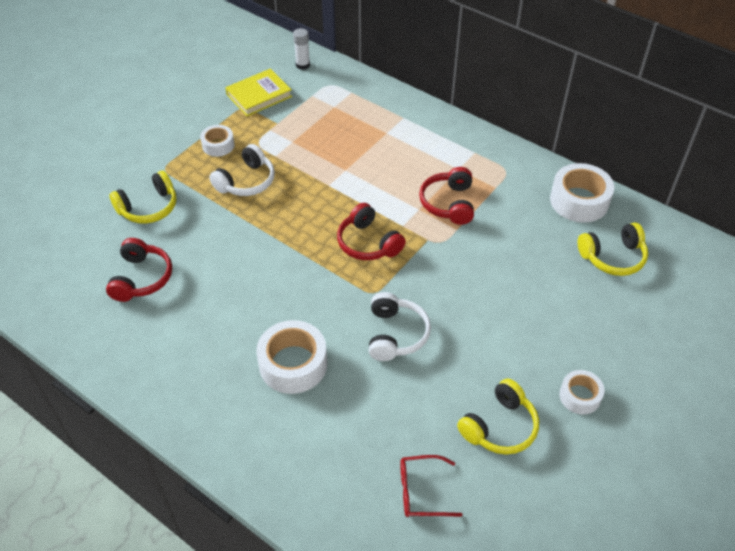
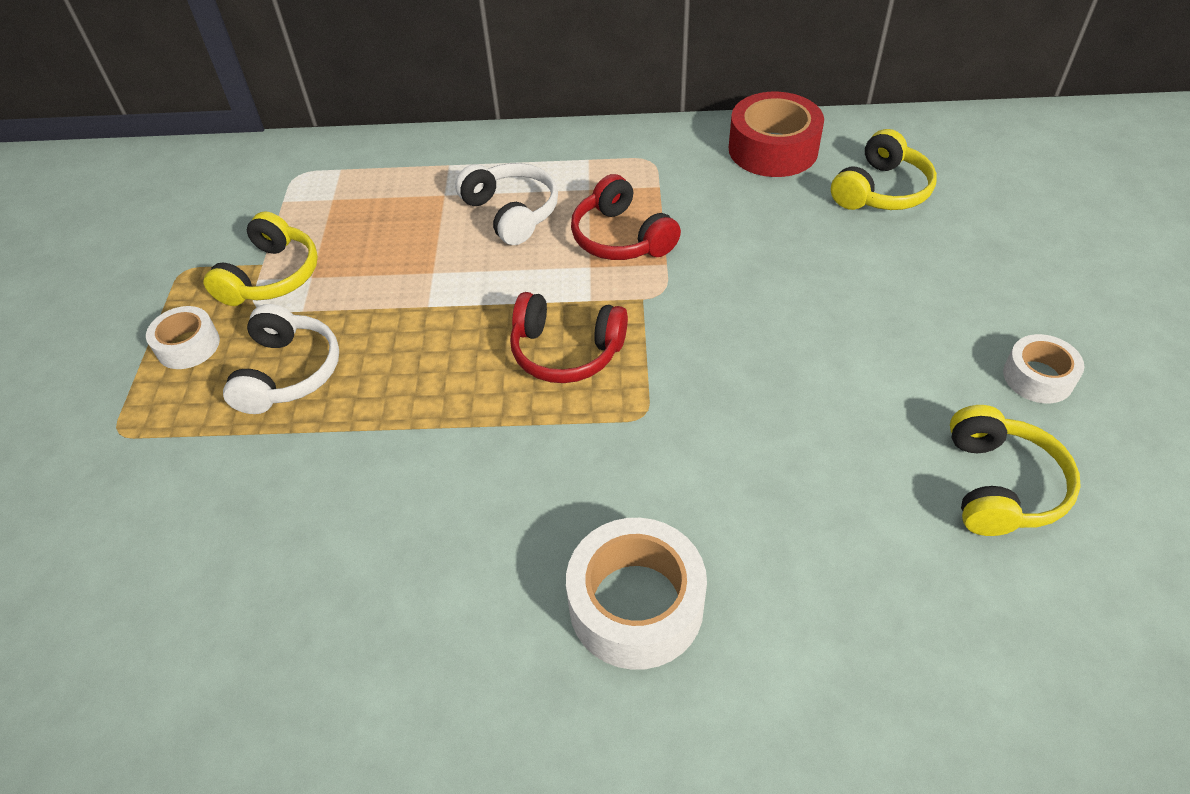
camera: 35 degrees left, 0 degrees up
red headphones [106,238,172,302] -> none
yellow headphones [109,171,177,224] -> yellow headphones moved to [204,211,318,306]
yellow book [225,69,292,116] -> none
white glue stick [293,28,310,70] -> none
white headphones [369,292,431,361] -> white headphones moved to [455,163,558,245]
red glasses [400,455,462,517] -> none
white tape [550,163,614,223] -> red tape [729,92,824,177]

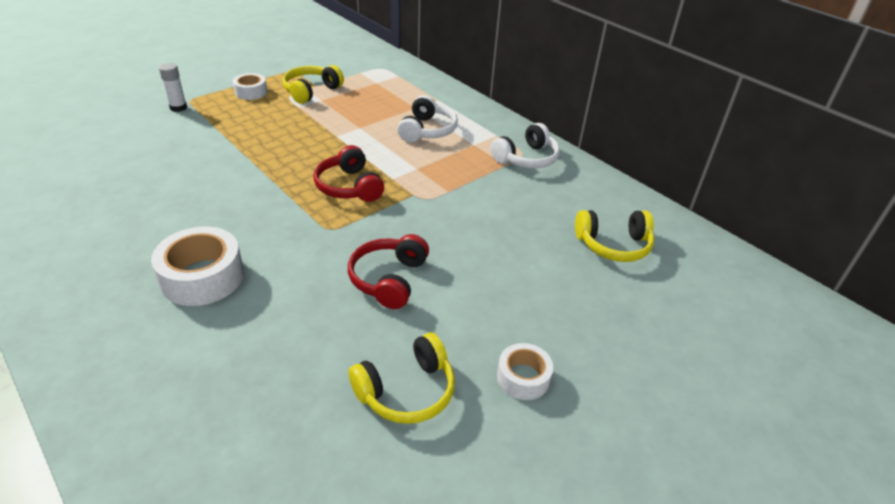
camera: 45 degrees right, 10 degrees down
yellow headphones [204,211,318,306] -> yellow headphones turned 150 degrees clockwise [282,65,344,104]
white headphones [223,304,339,414] -> white headphones moved to [490,123,560,169]
red headphones [571,174,681,260] -> red headphones moved to [348,234,429,309]
red tape [729,92,824,177] -> none
none -> white glue stick [159,63,187,112]

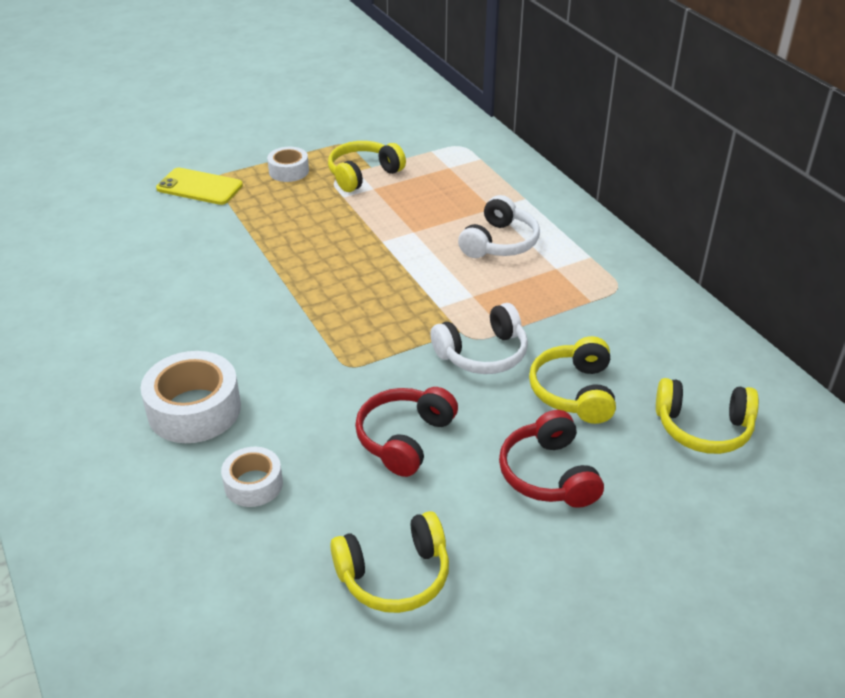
camera: 15 degrees right, 0 degrees up
white glue stick [159,63,187,112] -> yellow phone [156,168,243,205]
red headphones [313,145,384,202] -> red headphones moved to [499,410,604,508]
white headphones [490,123,560,169] -> white headphones moved to [430,303,528,374]
white tape [497,343,553,400] -> white tape moved to [221,447,283,507]
none -> yellow headphones [529,336,616,424]

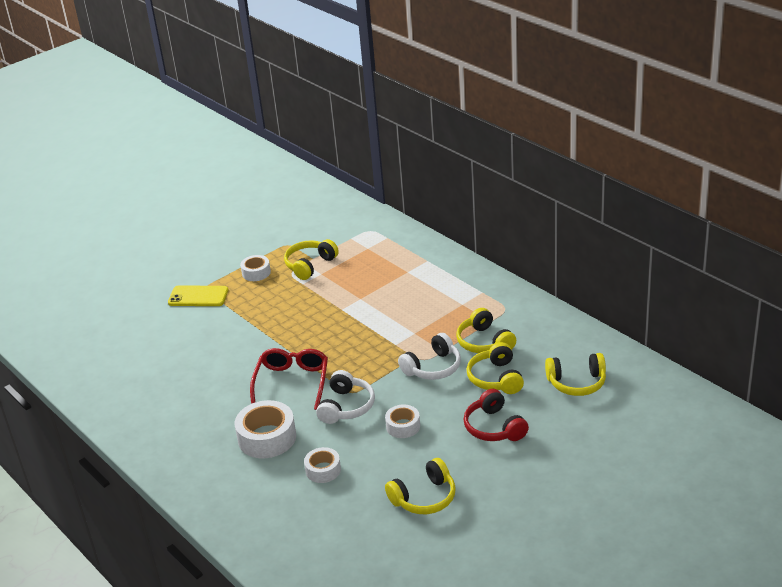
camera: 10 degrees left, 5 degrees down
red headphones [355,387,458,477] -> white tape [385,404,420,438]
white headphones [458,195,540,258] -> white headphones moved to [316,370,375,424]
none -> red glasses [250,348,328,410]
none -> yellow headphones [456,308,516,353]

